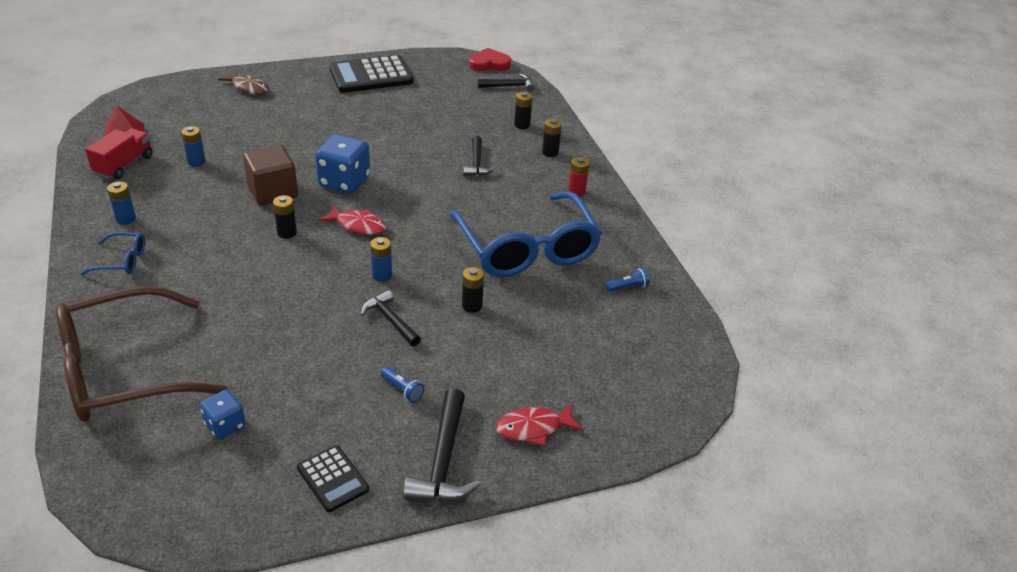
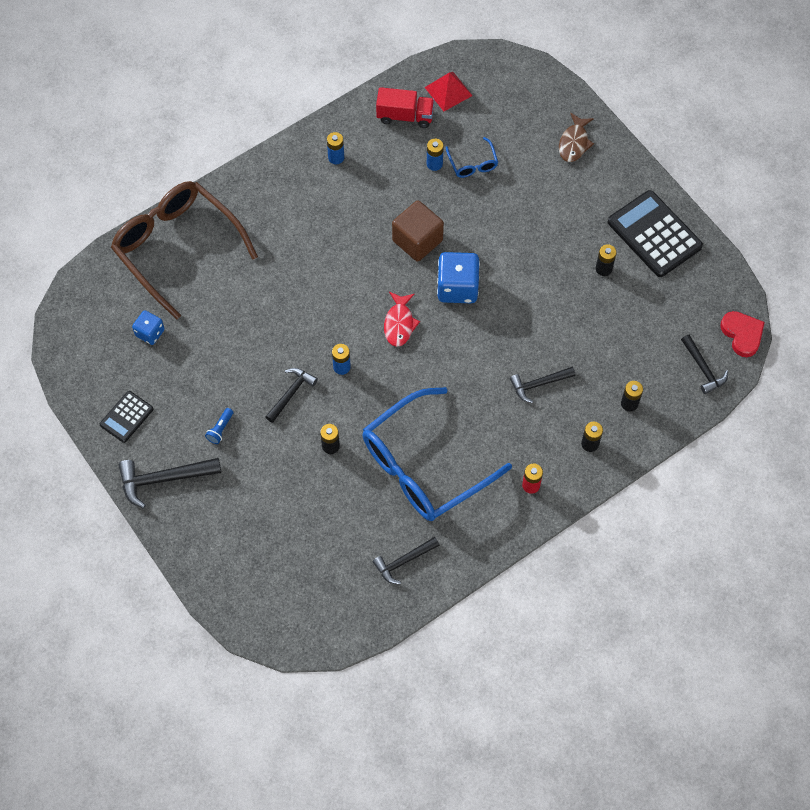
camera: 75 degrees right, 25 degrees up
blue glasses [80,232,145,275] -> blue glasses moved to [446,137,498,178]
black battery [273,195,297,239] -> black battery moved to [596,244,616,276]
red fish [496,403,583,446] -> none
blue flashlight [605,268,650,292] -> black hammer [373,537,440,584]

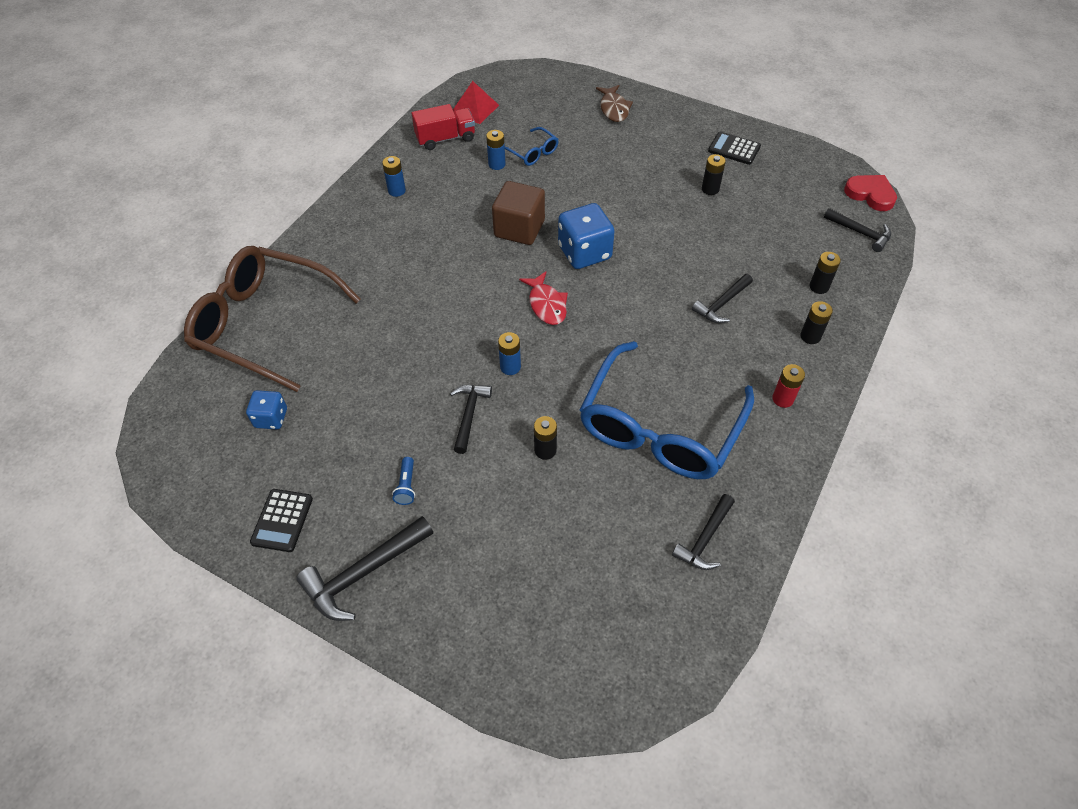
camera: 25 degrees left, 10 degrees down
black calculator [608,190,703,277] -> black calculator [708,132,761,165], size x0.54

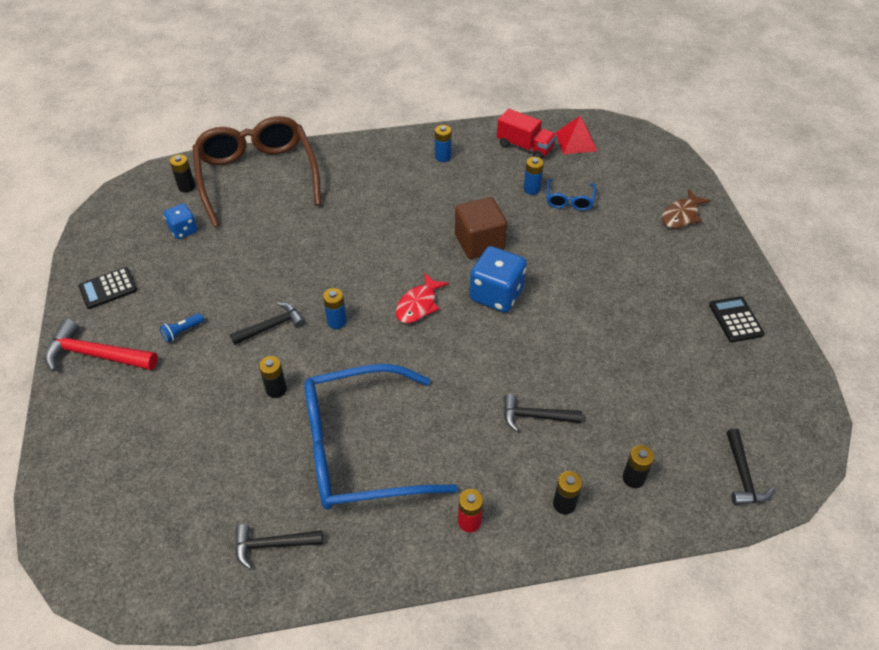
camera: 50 degrees right, 5 degrees down
black hammer [296,516,434,621] -> red hammer [44,319,158,372]
black battery [702,154,726,195] -> black battery moved to [170,155,195,193]
red heart [844,175,897,211] -> none

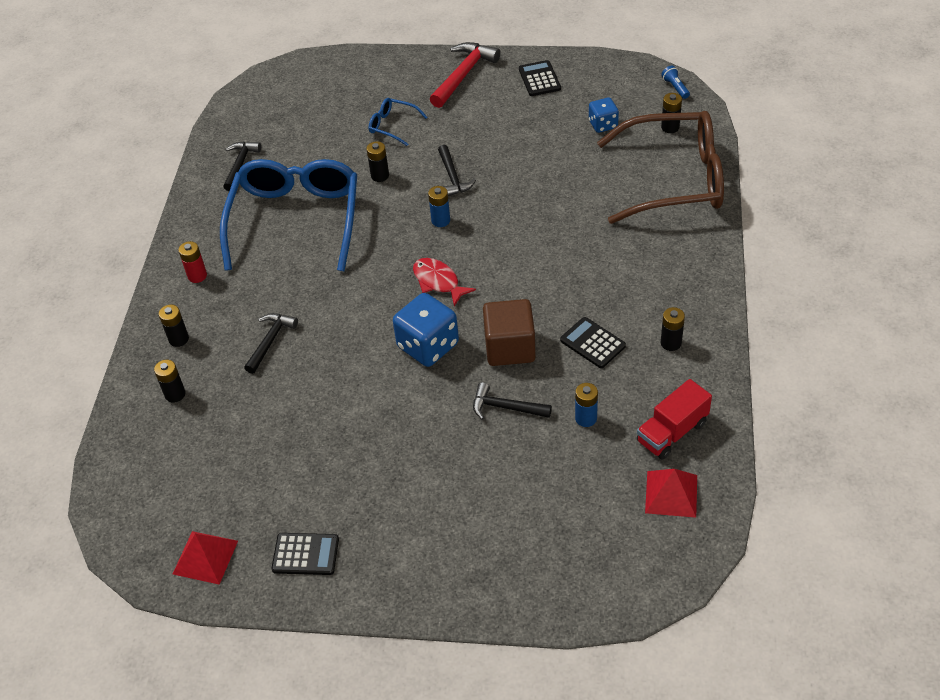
camera: 110 degrees right, 0 degrees up
blue flashlight [159,313,204,343] -> blue flashlight moved to [661,66,690,99]
blue battery [435,125,452,162] -> black battery [661,307,685,351]
blue glasses [547,179,596,211] -> blue glasses moved to [369,98,428,146]
brown fish [662,189,711,228] -> none
black hammer [727,429,775,505] -> black hammer moved to [473,382,552,420]
none -> red pyramid [173,531,238,585]
none -> black calculator [560,317,626,368]

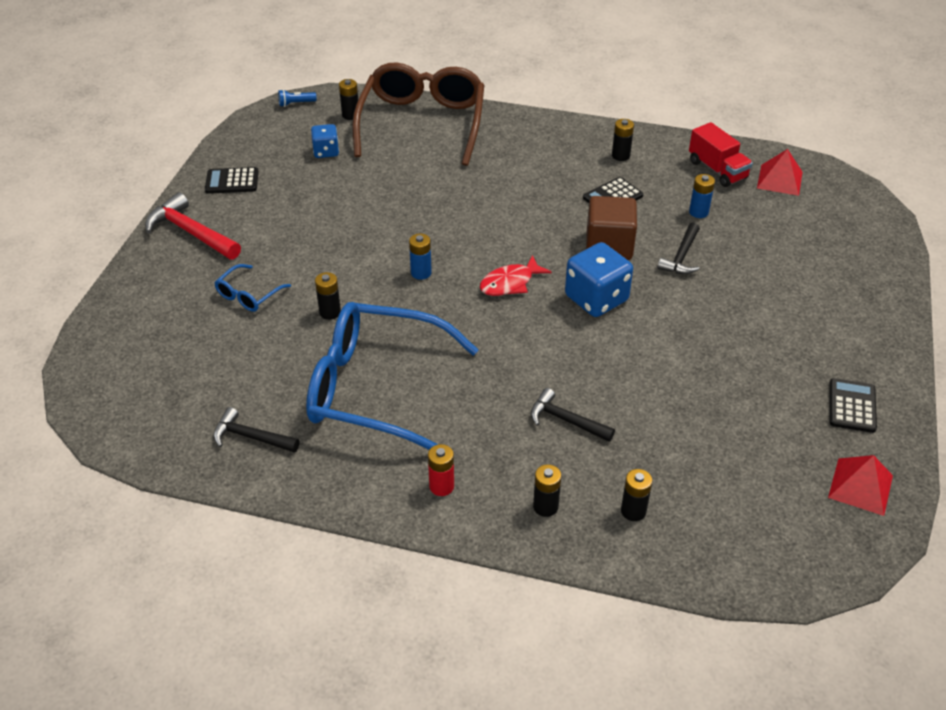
camera: 85 degrees left, 5 degrees down
black hammer [438,145,476,196] -> none

